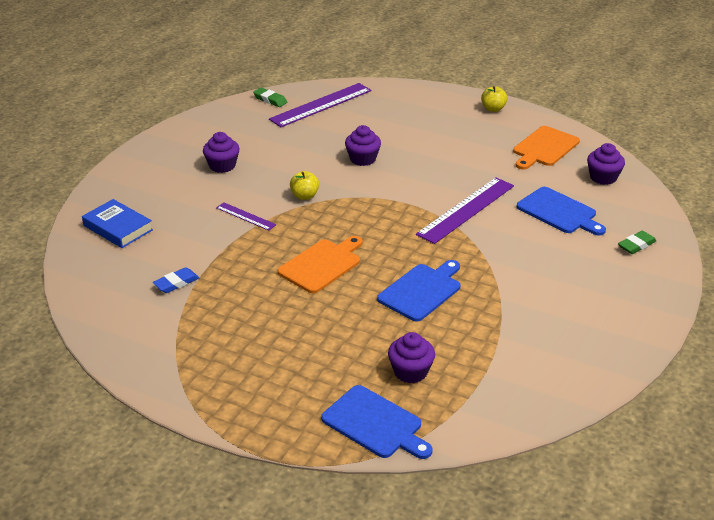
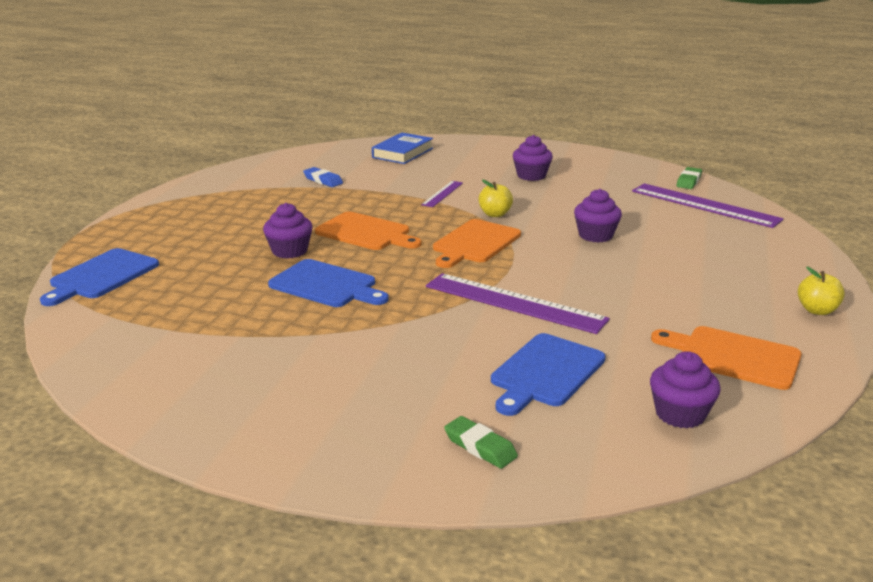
camera: 80 degrees right, 10 degrees down
purple cupcake [388,332,435,383] -> purple cupcake moved to [263,203,313,259]
none -> orange cutting board [433,219,521,268]

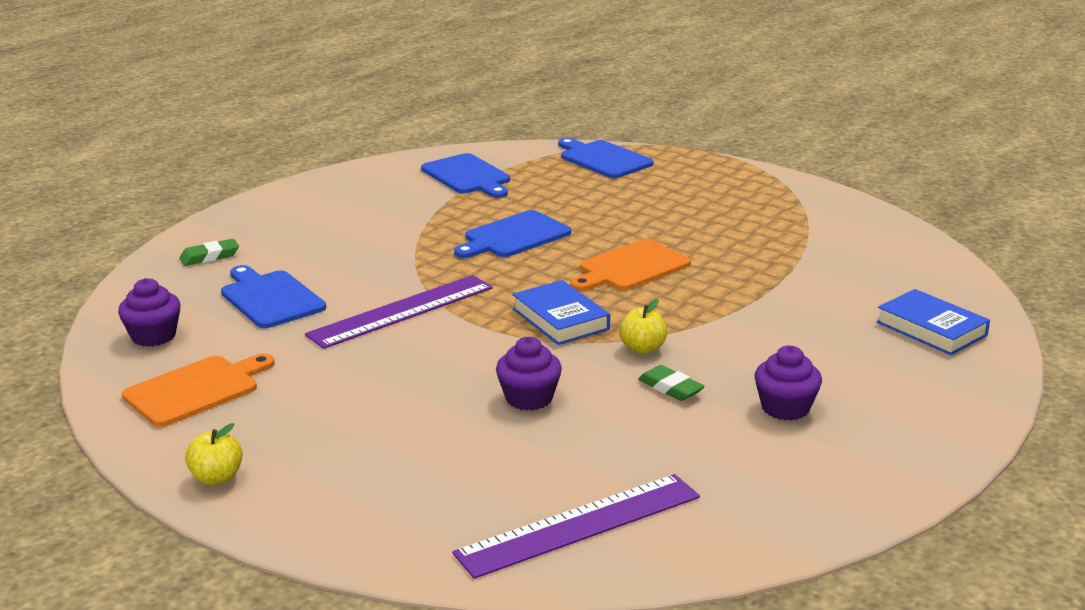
camera: 110 degrees right, 0 degrees up
purple cupcake [263,203,313,259] -> none
blue eraser [303,167,343,187] -> none
purple ruler [421,181,463,207] -> none
orange cutting board [433,219,521,268] -> blue book [512,280,610,345]
green eraser [676,167,702,189] -> green eraser moved to [638,365,705,401]
none -> blue cutting board [421,153,510,198]

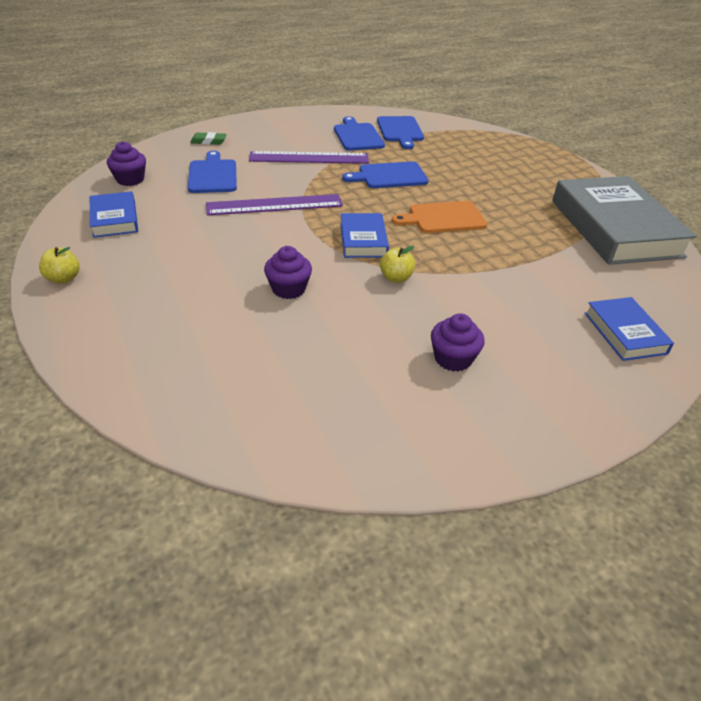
camera: 25 degrees right, 15 degrees up
orange cutting board [122,354,275,427] -> blue book [90,191,138,238]
purple ruler [452,474,700,579] -> purple ruler moved to [249,151,369,164]
blue cutting board [558,138,653,178] -> blue cutting board moved to [334,116,385,151]
green eraser [638,365,705,401] -> none
none -> grey book [552,176,697,265]

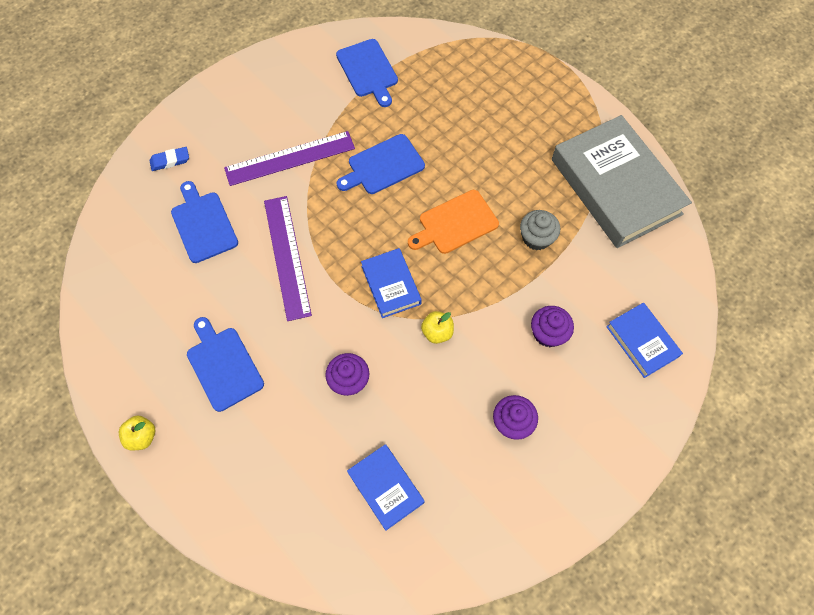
camera: 15 degrees left, 25 degrees up
blue book [90,191,138,238] -> blue book moved to [347,444,425,531]
purple cupcake [107,141,146,186] -> purple cupcake moved to [531,306,574,347]
green eraser [190,132,227,145] -> blue eraser [150,147,189,171]
purple ruler [206,194,343,215] -> purple ruler turned 75 degrees counterclockwise [264,196,312,321]
blue cutting board [334,116,385,151] -> blue cutting board moved to [187,317,264,412]
none -> grey cupcake [520,210,560,251]

